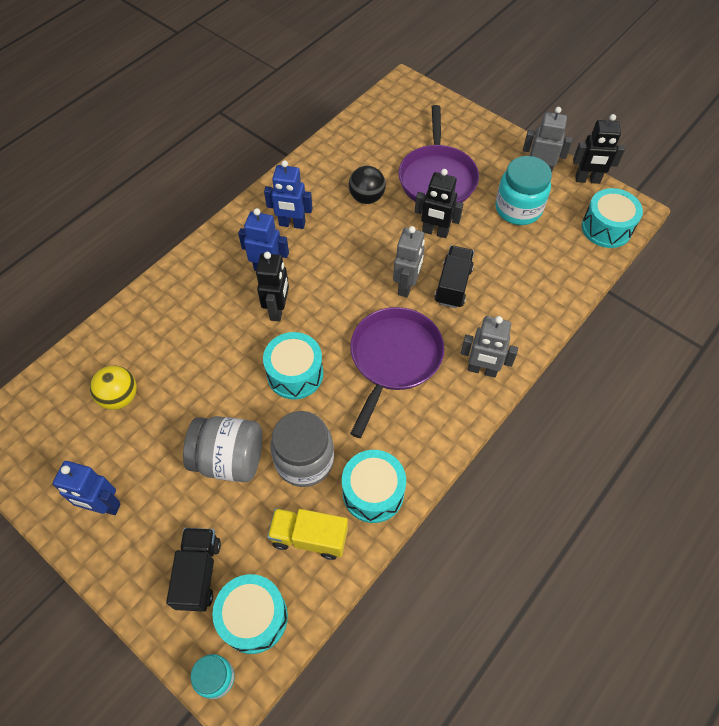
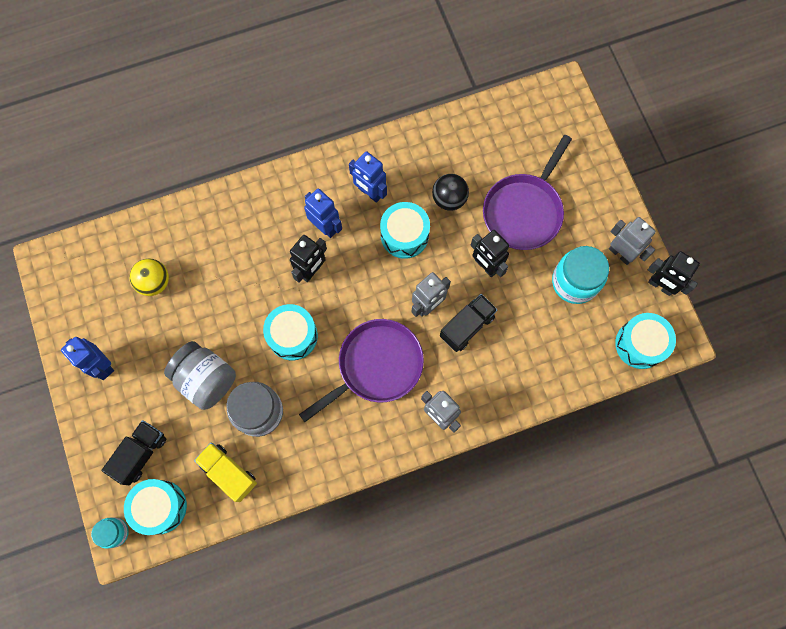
camera: 30 degrees right, 15 degrees up
turquoise drum [342,450,406,523] -> turquoise drum moved to [380,202,430,259]

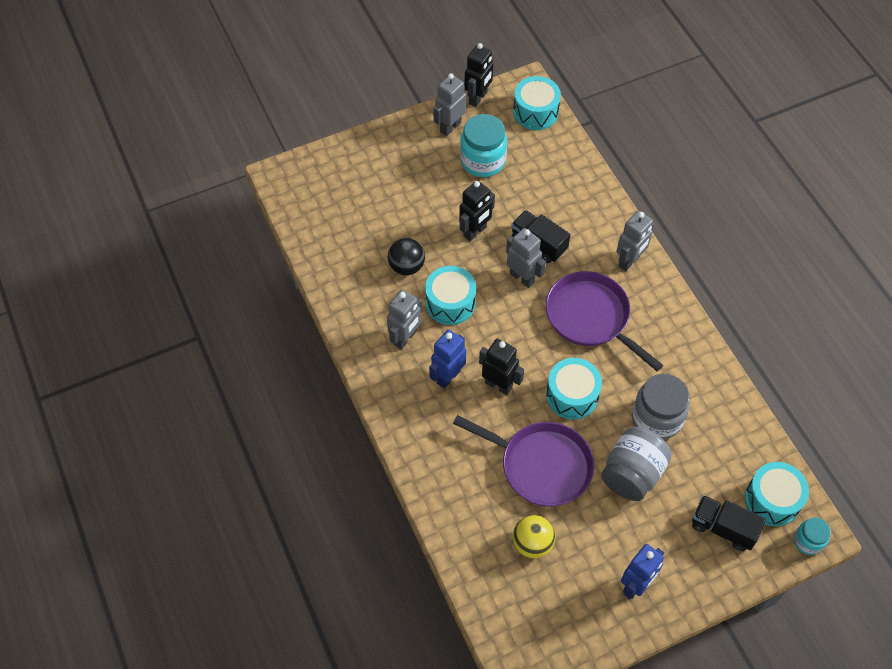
camera: 95 degrees left, 15 degrees down
yellow truck [194,442,257,502] -> none
blue robot [349,151,387,203] -> grey robot [387,290,422,350]
purple pan [483,135,572,250] -> purple pan moved to [453,415,594,507]

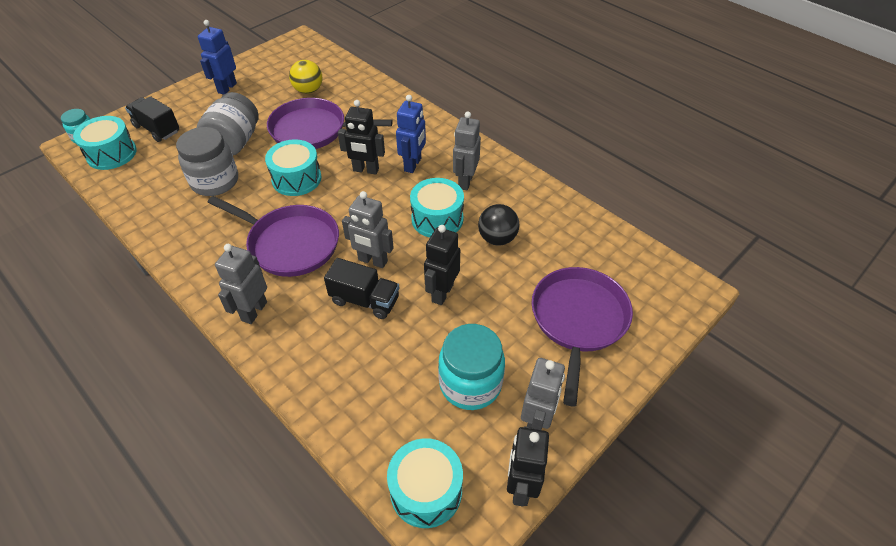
camera: 160 degrees right, 10 degrees down
black truck [692,495,766,551] -> black truck turned 150 degrees counterclockwise [125,96,179,142]
none -> purple pan [532,267,633,406]

